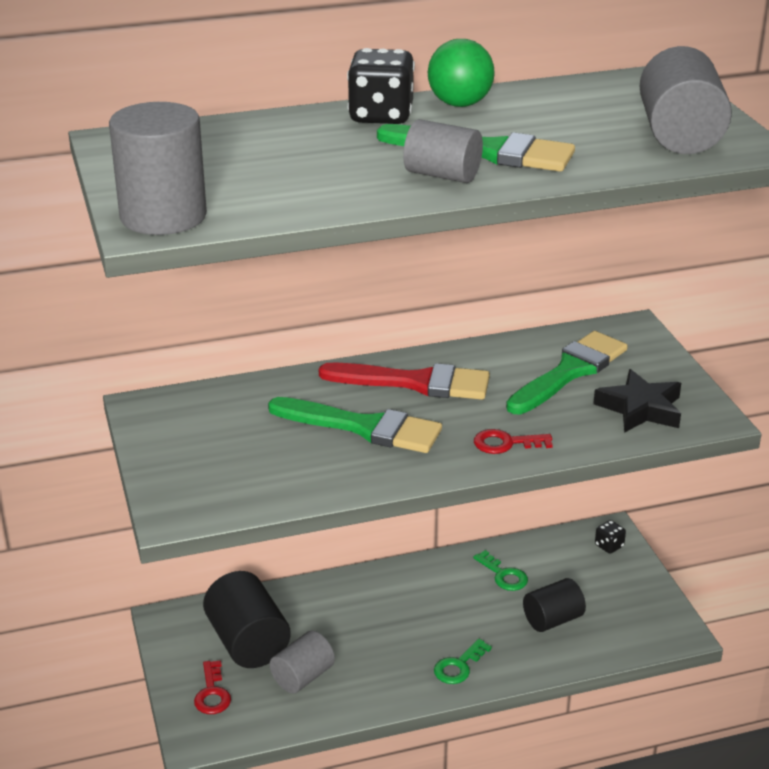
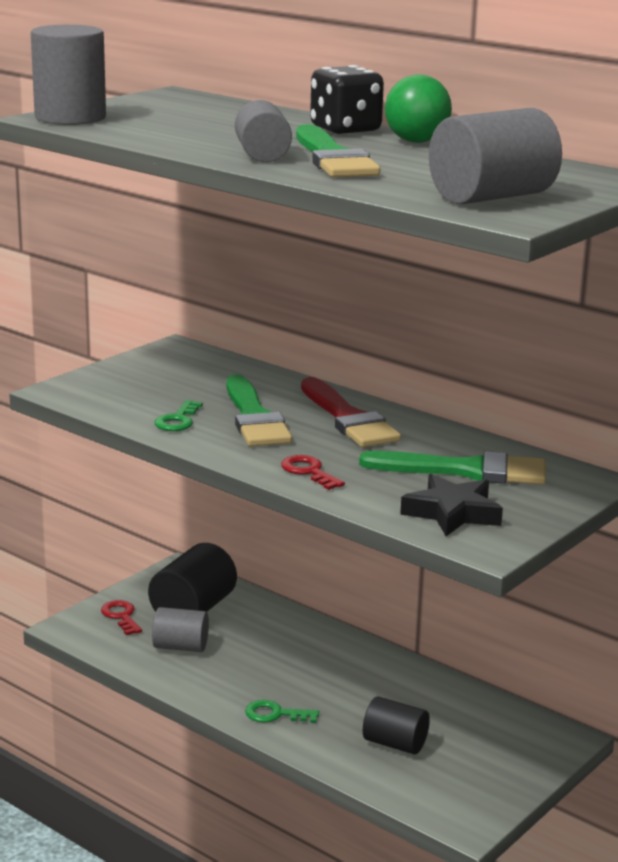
camera: 55 degrees right, 10 degrees down
red key [194,660,231,714] -> red key turned 105 degrees clockwise [101,600,142,635]
green key [473,550,528,591] -> green key moved to [154,400,203,431]
black dice [595,520,626,554] -> none

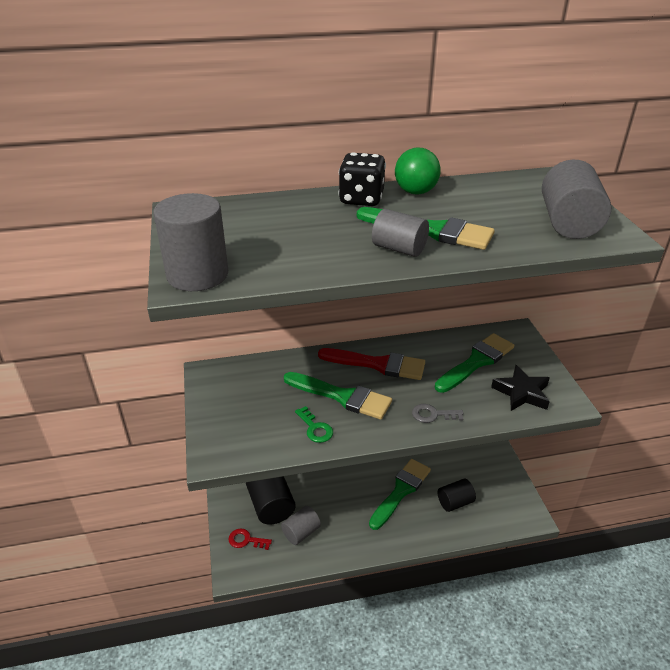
camera: 50 degrees left, 15 degrees up
green key [245,700,319,723] -> none
red key [281,455,345,490] -> grey key [412,404,463,423]
none -> green brush [369,459,431,530]

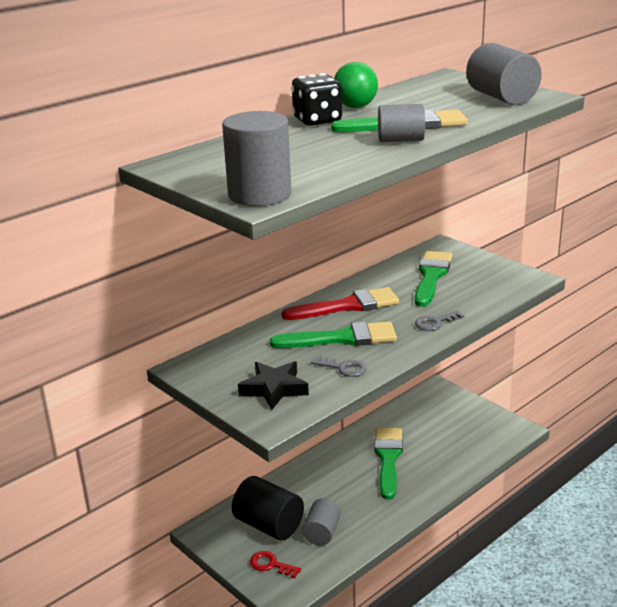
camera: 30 degrees left, 10 degrees down
red key [229,528,272,550] -> red key turned 45 degrees clockwise [250,551,301,578]
green key [295,406,333,443] -> grey key [311,355,367,377]
black cylinder [438,479,476,512] -> none
black star [491,365,550,411] -> black star moved to [238,361,309,410]

